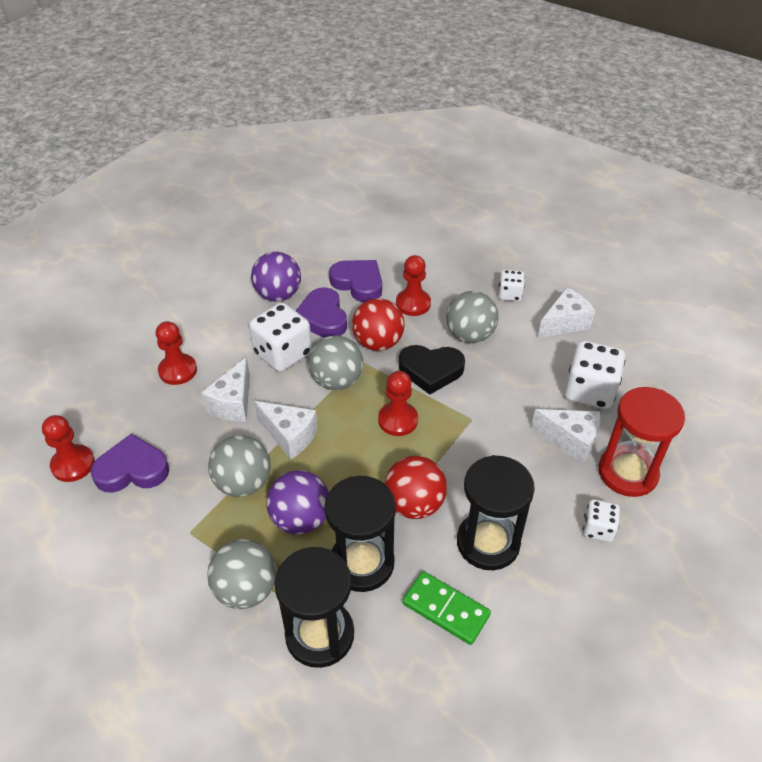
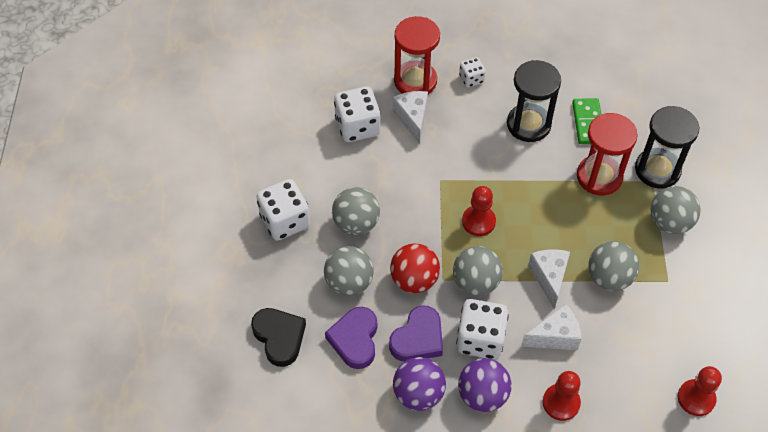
camera: 125 degrees left, 10 degrees up
purple heart [91,434,169,493] -> none
purple ball [266,470,329,535] -> purple ball moved to [458,358,512,412]
black hourglass [324,476,396,592] -> red hourglass [577,113,638,195]
red ball [385,456,447,519] -> none
red pawn [396,255,431,316] -> grey ball [324,246,374,296]
black heart [399,345,465,395] -> black heart moved to [251,308,306,367]
white dice [499,270,525,301] -> white dice [256,179,310,241], size x1.82
white cheese [538,287,595,338] -> none

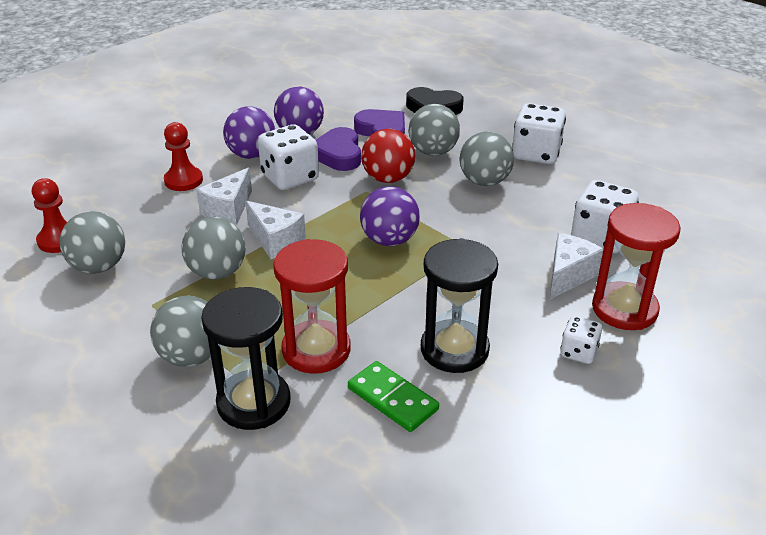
camera: 135 degrees right, 20 degrees down
white cheese [393,91,428,144] -> white cheese turned 90 degrees counterclockwise [550,233,603,299]
grey ball [453,246,503,296] -> grey ball moved to [59,211,125,274]
red pawn [462,186,496,236] -> purple ball [360,186,420,246]

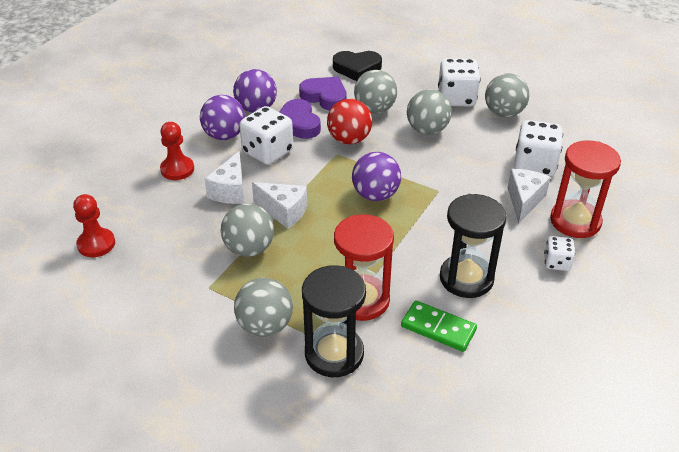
camera: 15 degrees left, 5 degrees up
grey ball [59,211,125,274] -> grey ball moved to [485,73,530,117]

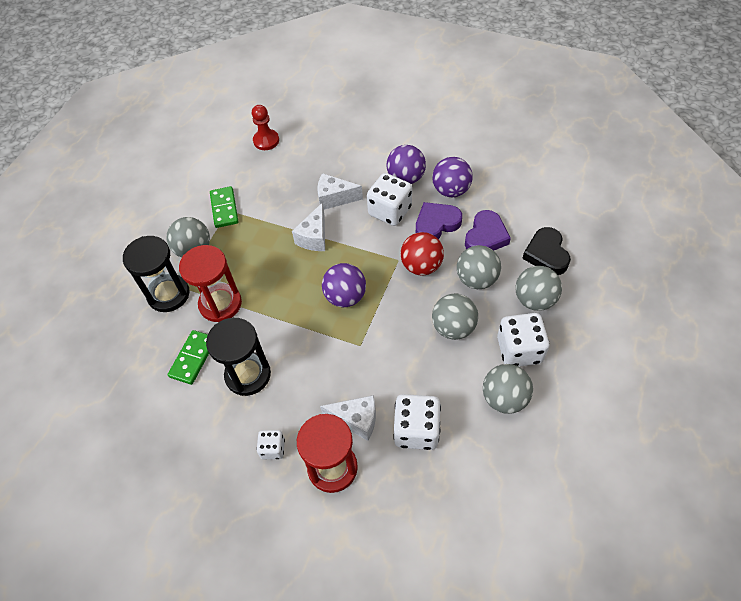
camera: 85 degrees right, 15 degrees up
red pawn [160,122,194,180] -> none
grey ball [221,204,274,257] -> grey ball moved to [515,266,562,311]
none -> green domino [210,186,239,228]

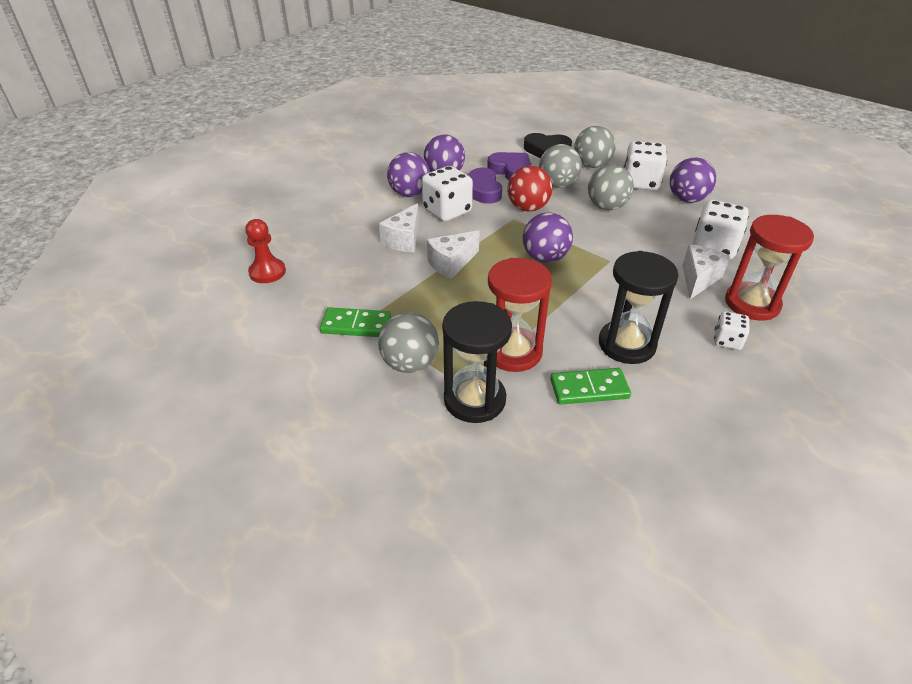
camera: 75 degrees left, 15 degrees down
green domino [168,330,209,385] -> green domino turned 45 degrees counterclockwise [550,368,631,405]
white cheese [292,203,325,251] -> white cheese turned 105 degrees clockwise [427,230,480,279]
grey ball [483,364,533,414] -> purple ball [670,157,716,203]

